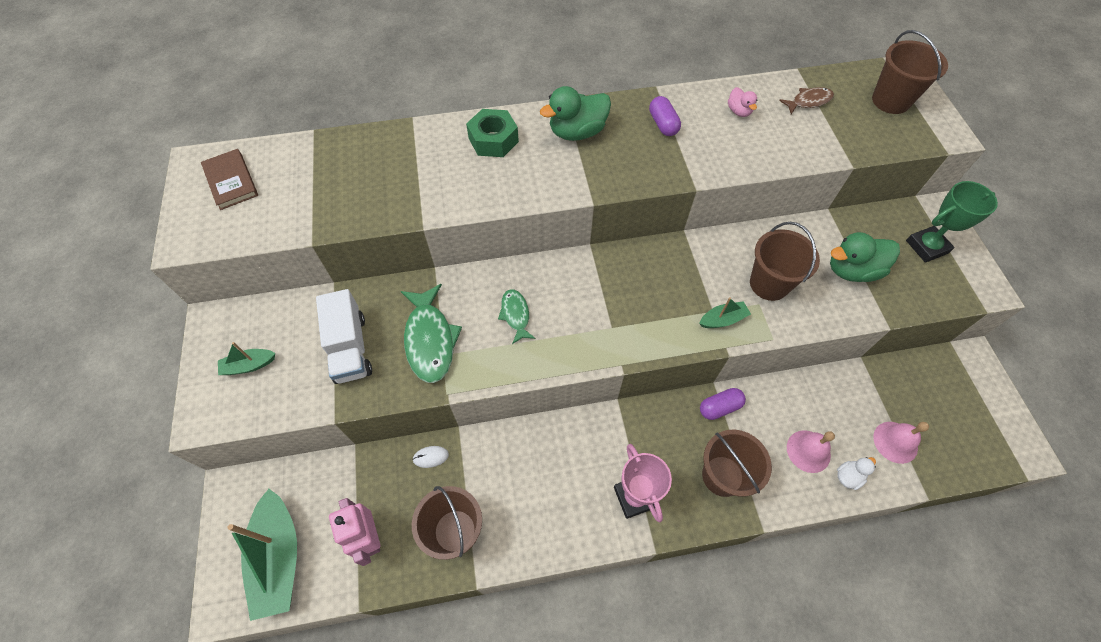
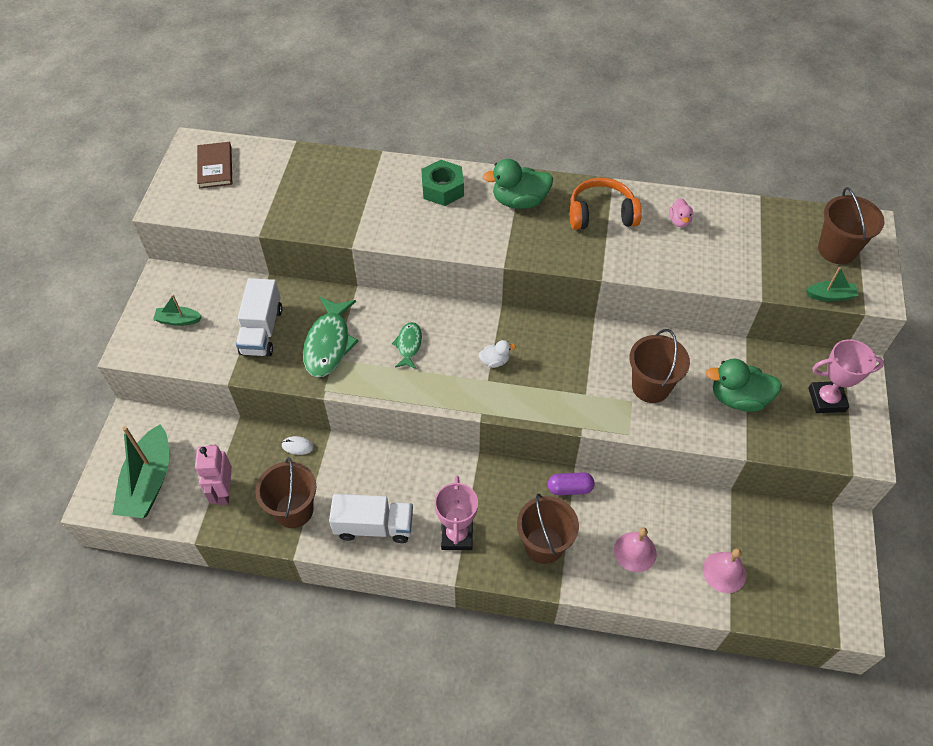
camera: 20 degrees right, 5 degrees down
purple capsule [649,96,681,136] -> orange headphones [570,178,642,230]
green boat [699,297,751,328] -> green boat moved to [806,267,859,301]
brown fish [779,87,834,114] -> none
white duck [837,457,876,490] -> white duck moved to [479,340,516,368]
green trophy [906,181,998,263] -> pink trophy [808,339,884,413]
none -> white truck [329,494,413,543]

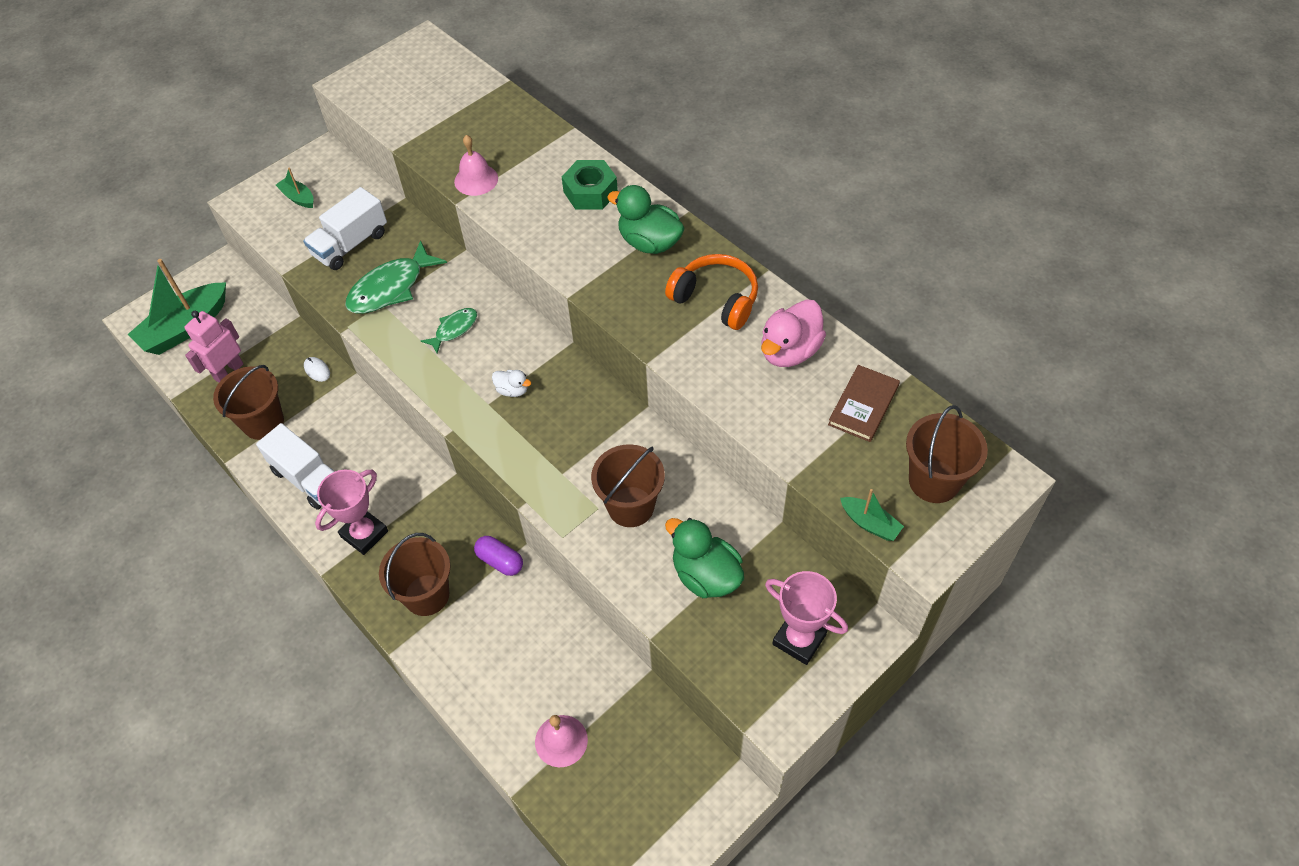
camera: 40 degrees right, 0 degrees up
brown book [197,142,232,189] -> brown book moved to [828,365,900,442]
pink bell [614,527,657,572] -> pink bell moved to [454,135,498,196]
pink duck [669,198,693,228] -> pink duck [761,299,826,367], size x1.93

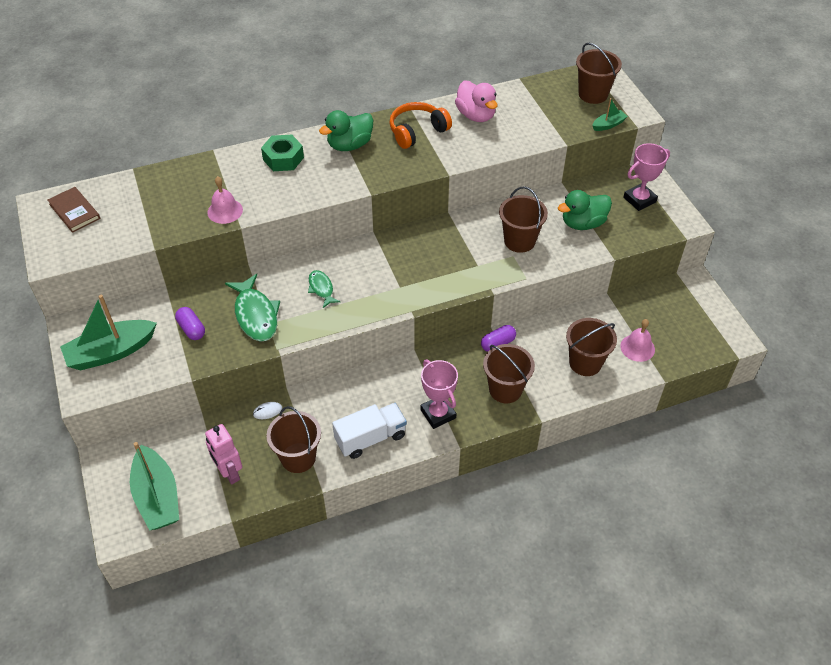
camera: 70 degrees left, 5 degrees down
green boat [276,168,314,208] -> green boat [60,295,157,371], size x2.08
white truck [303,187,387,270] -> purple capsule [175,307,205,340]
white duck [492,370,531,397] -> none
brown book [828,365,900,442] -> brown book moved to [48,187,100,233]
none -> brown bucket [566,318,617,376]

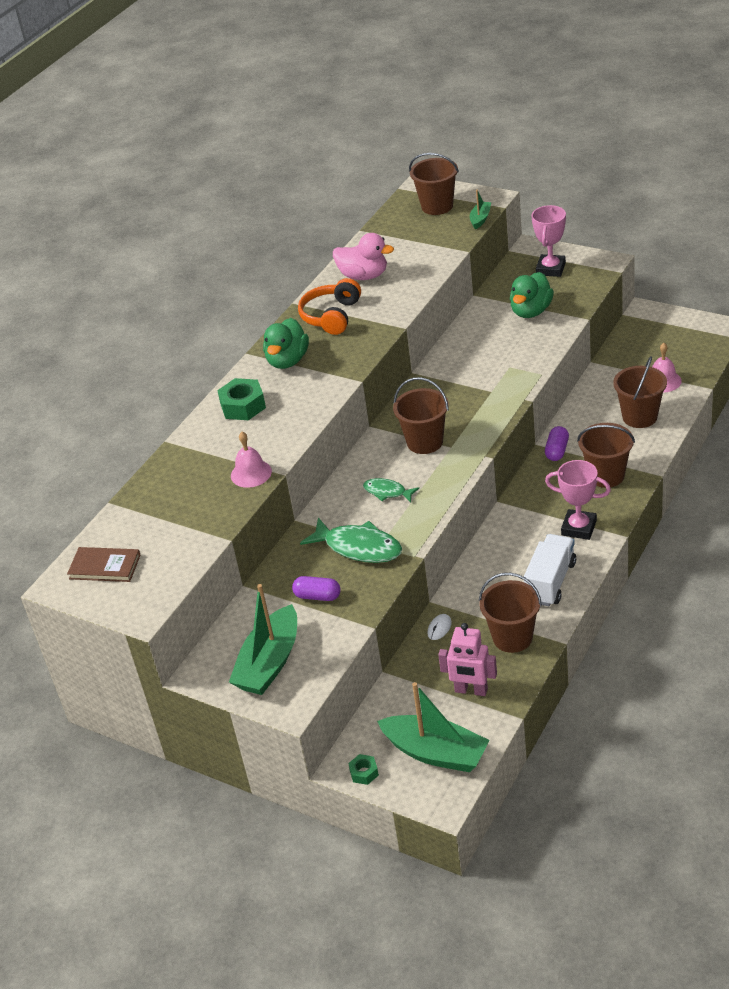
camera: 35 degrees left, 10 degrees down
brown bucket [499,186,548,253] -> brown bucket moved to [393,377,449,454]
none -> green nut [348,754,379,785]

